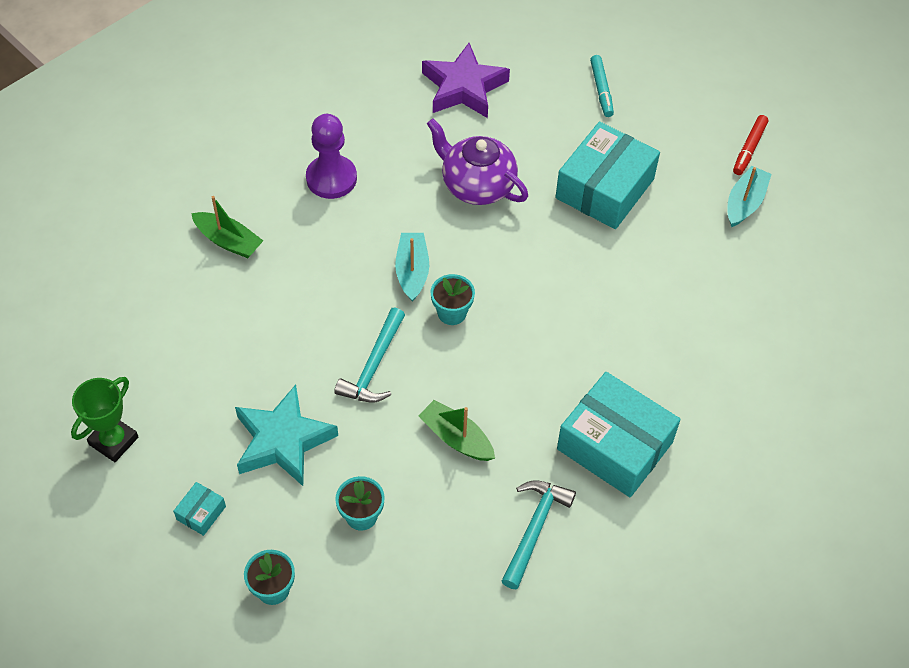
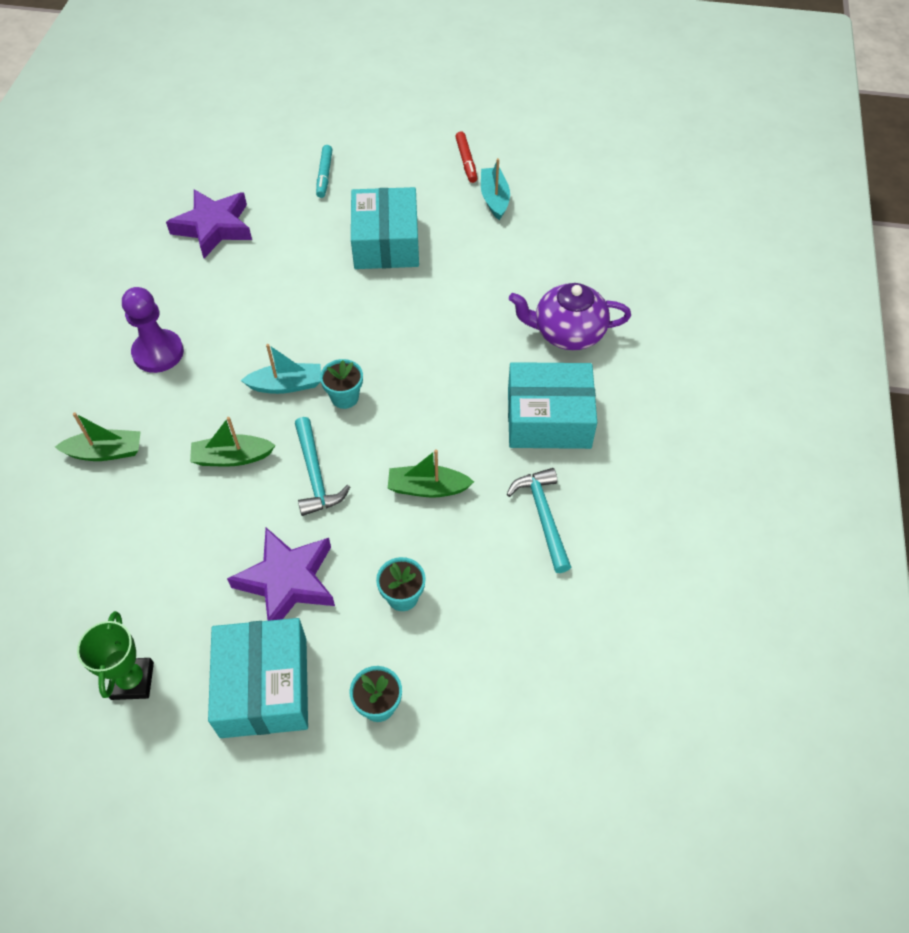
camera: 35 degrees left, 0 degrees up
turquoise box [173,482,226,536] -> turquoise box [208,618,308,738], size x2.43
turquoise star [235,385,338,486] -> purple star [227,528,335,621]
turquoise boat [395,233,429,302] -> turquoise boat turned 120 degrees clockwise [241,344,321,394]
purple teapot [427,118,528,205] -> purple teapot moved to [509,283,631,350]
turquoise marker [590,55,614,117] -> turquoise marker turned 45 degrees clockwise [316,145,333,198]
none -> green boat [190,417,276,466]

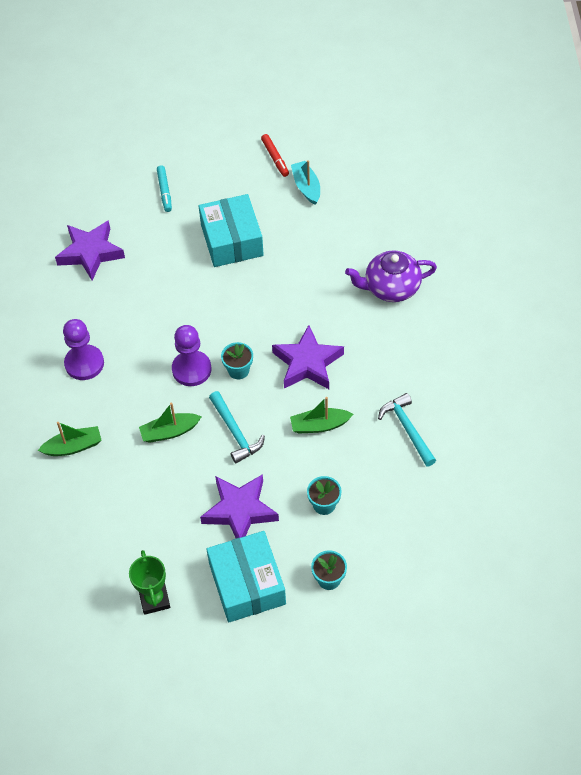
camera: 10 degrees left, 0 degrees up
turquoise boat [241,344,321,394] -> purple pawn [172,325,211,386]
turquoise box [508,362,597,449] -> none
none -> purple star [272,325,344,389]

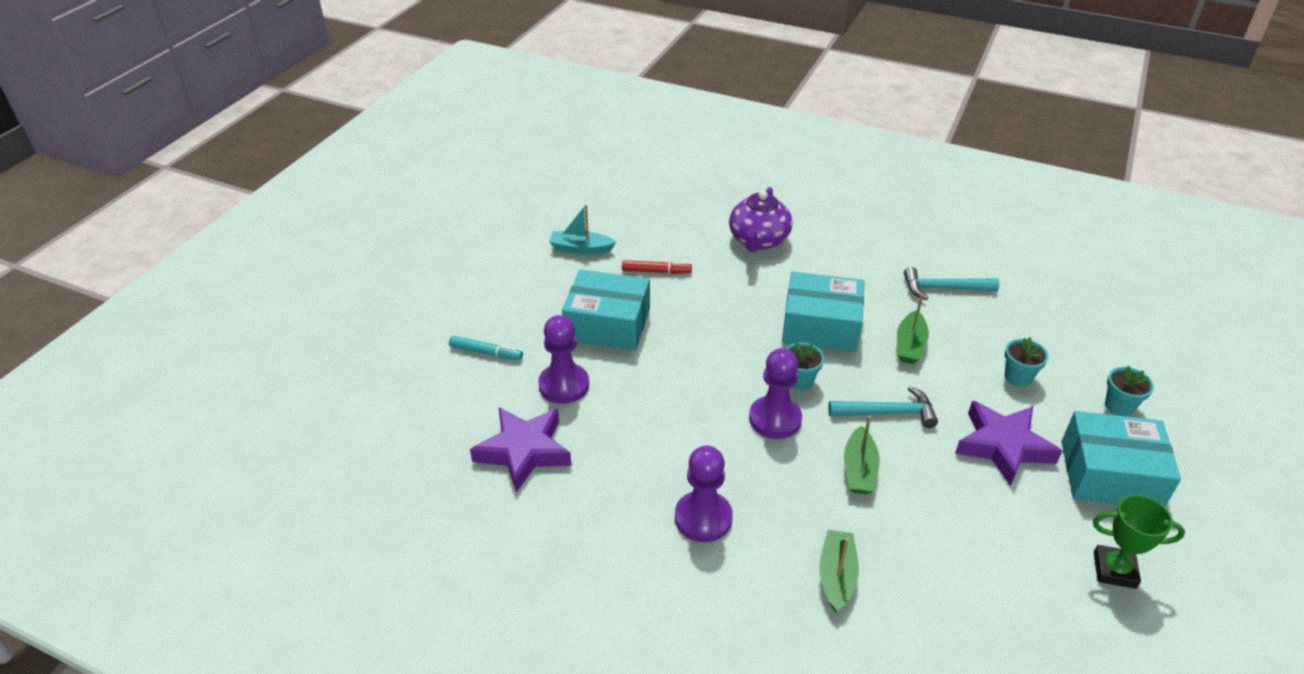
camera: 65 degrees left, 15 degrees down
red marker [261,134,289,177] -> red marker moved to [622,260,692,274]
purple star [272,325,344,389] -> turquoise box [782,271,865,352]
none -> purple pawn [538,315,589,404]

